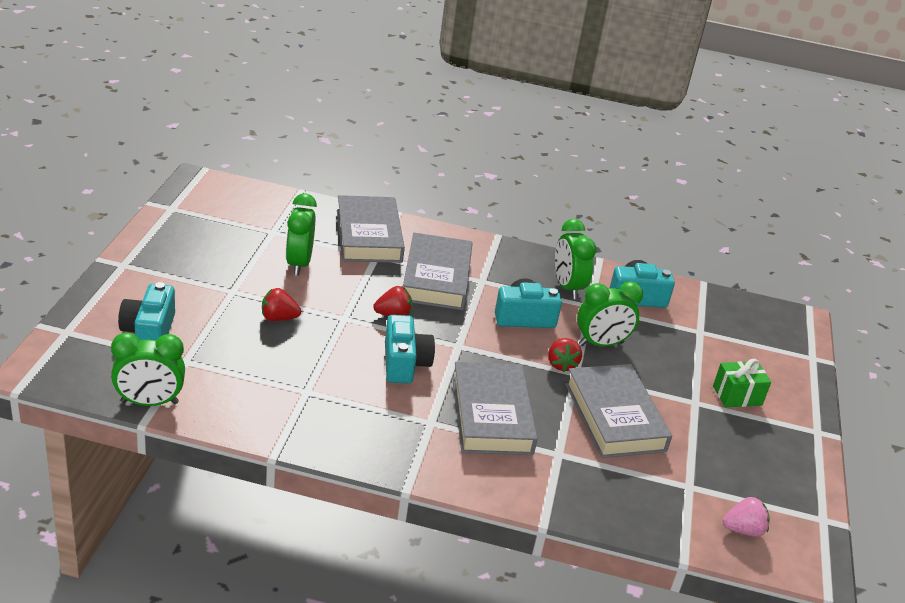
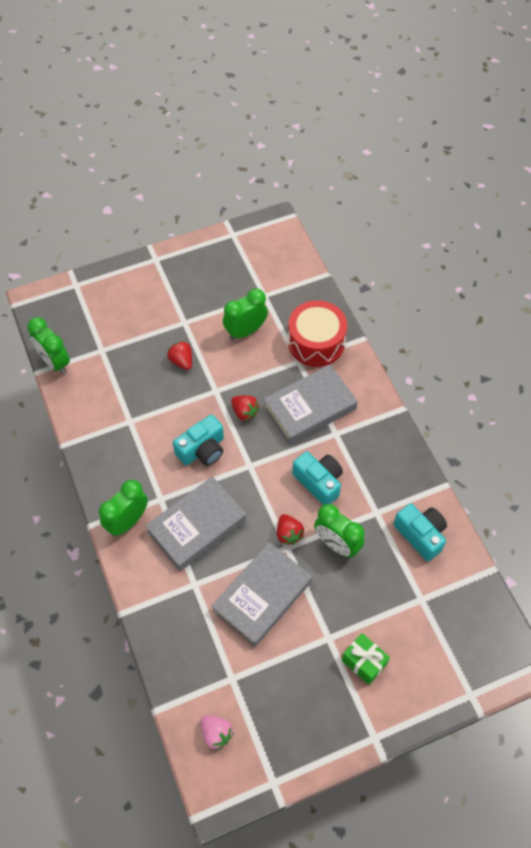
camera: 60 degrees right, 25 degrees up
turquoise camera [118,282,175,340] -> none
grey book [337,195,405,263] -> red drum [288,300,347,367]
red strawberry [548,338,582,372] -> red strawberry turned 75 degrees counterclockwise [277,514,304,544]
green clock [555,219,596,299] -> green clock moved to [99,480,148,536]

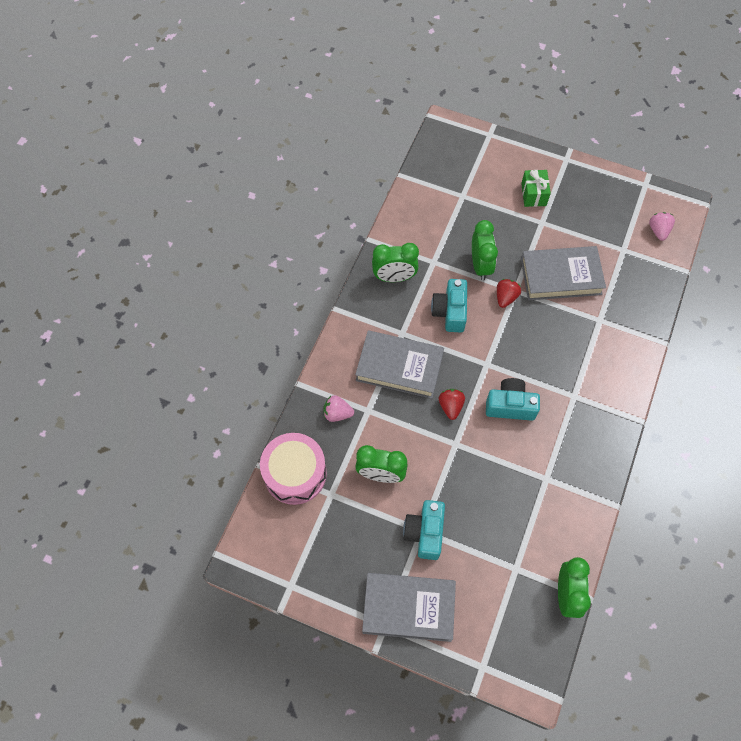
camera: 135 degrees left, 5 degrees up
green clock [99,480,148,536] -> green clock moved to [372,243,419,282]
grey book [146,476,246,571] -> grey book moved to [362,573,456,642]
red strawberry [167,341,192,370] -> none
red drum [288,300,347,367] -> pink strawberry [324,395,354,422]
turquoise camera [394,503,447,561] -> turquoise camera moved to [403,500,445,560]
none -> pink drum [260,433,327,505]

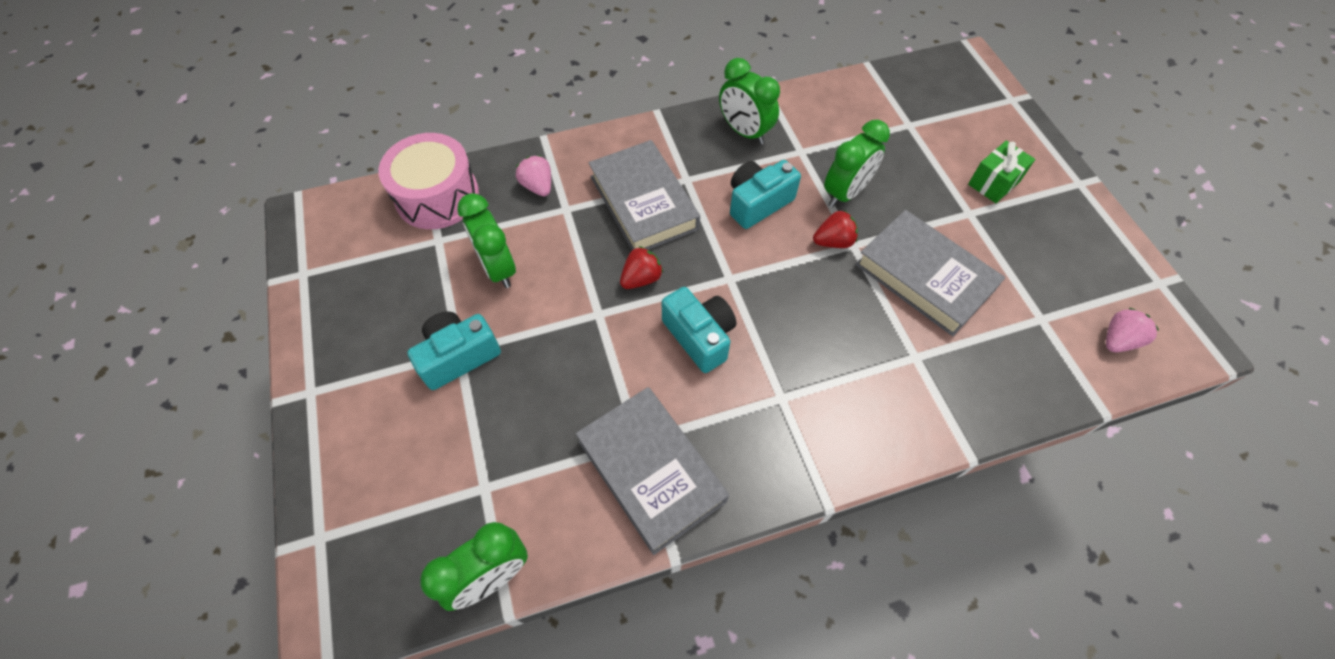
camera: 50 degrees right, 5 degrees down
grey book [362,573,456,642] -> grey book moved to [576,387,729,555]

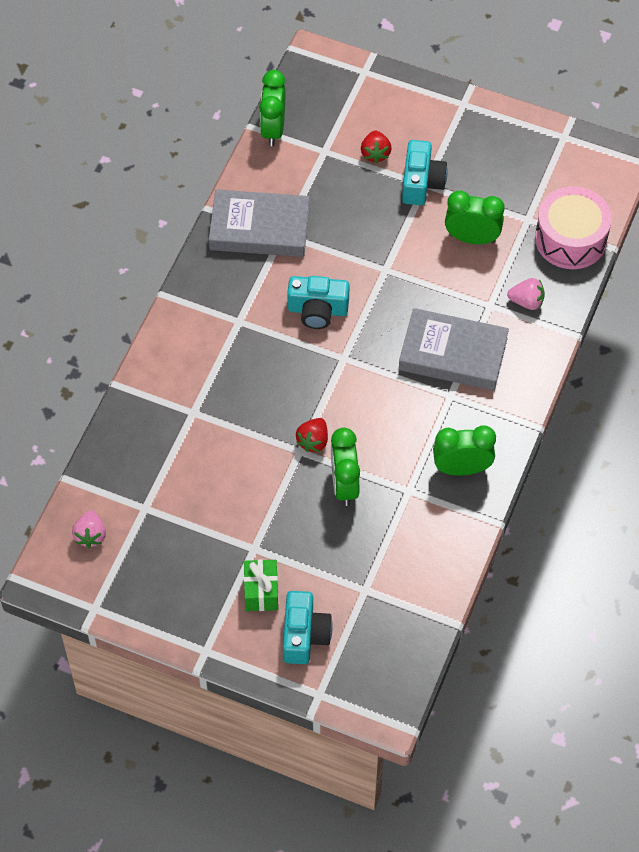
camera: 130 degrees right, 0 degrees up
red strawberry [620,246,663,289] -> red strawberry moved to [361,131,392,163]
turquoise camera [730,160,801,229] -> turquoise camera moved to [283,591,333,664]
grey book [855,210,1005,336] -> none

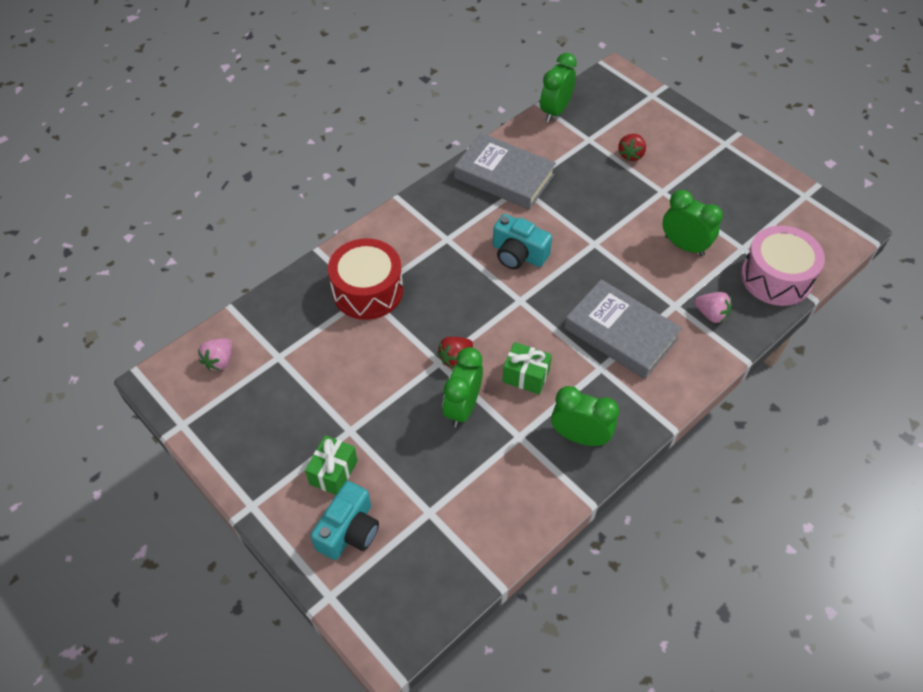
camera: 25 degrees right, 5 degrees down
turquoise camera [402,140,448,205] -> none
none -> red drum [328,238,403,320]
none -> green gift [502,342,552,394]

